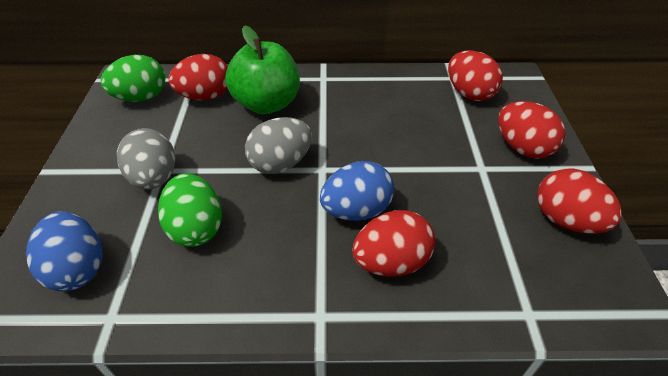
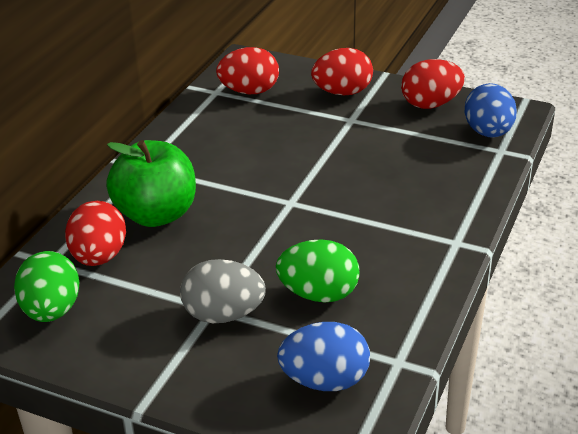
camera: 65 degrees left, 10 degrees down
grey egg [245,117,312,174] -> none
blue egg [320,161,394,221] -> blue egg moved to [465,83,517,138]
red egg [352,210,435,277] -> none

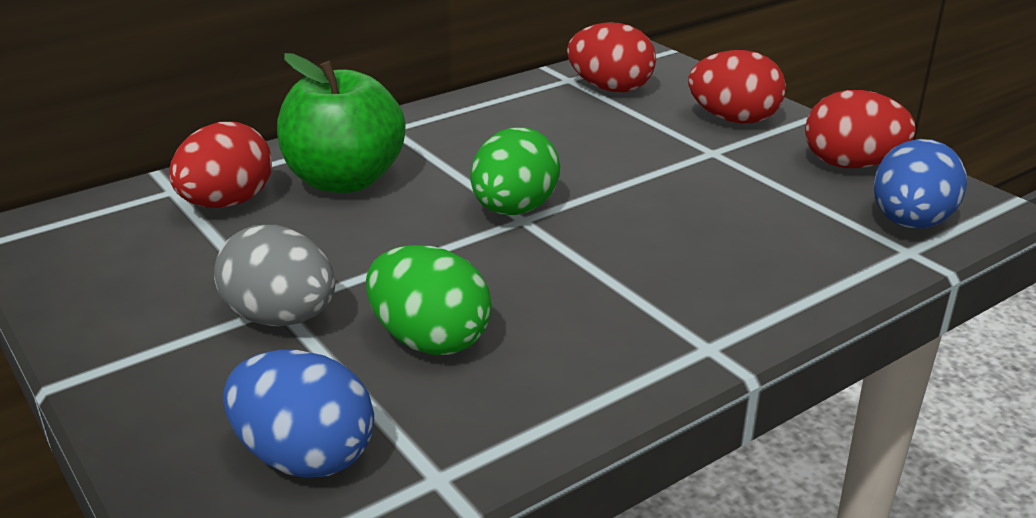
camera: 30 degrees right, 5 degrees down
green egg [14,251,79,322] -> green egg moved to [470,127,560,215]

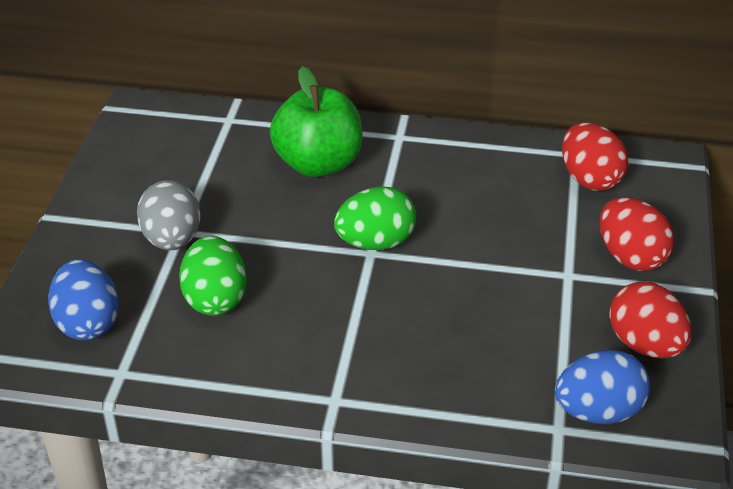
camera: 45 degrees right, 10 degrees up
red egg [169,121,272,208] -> none

